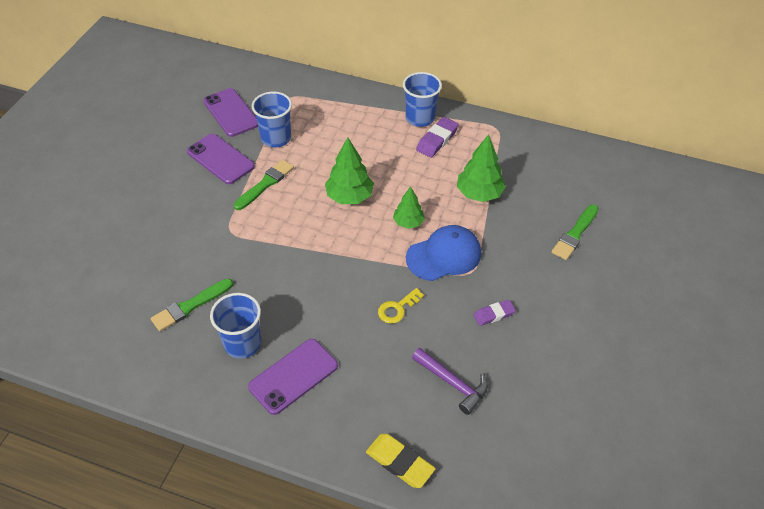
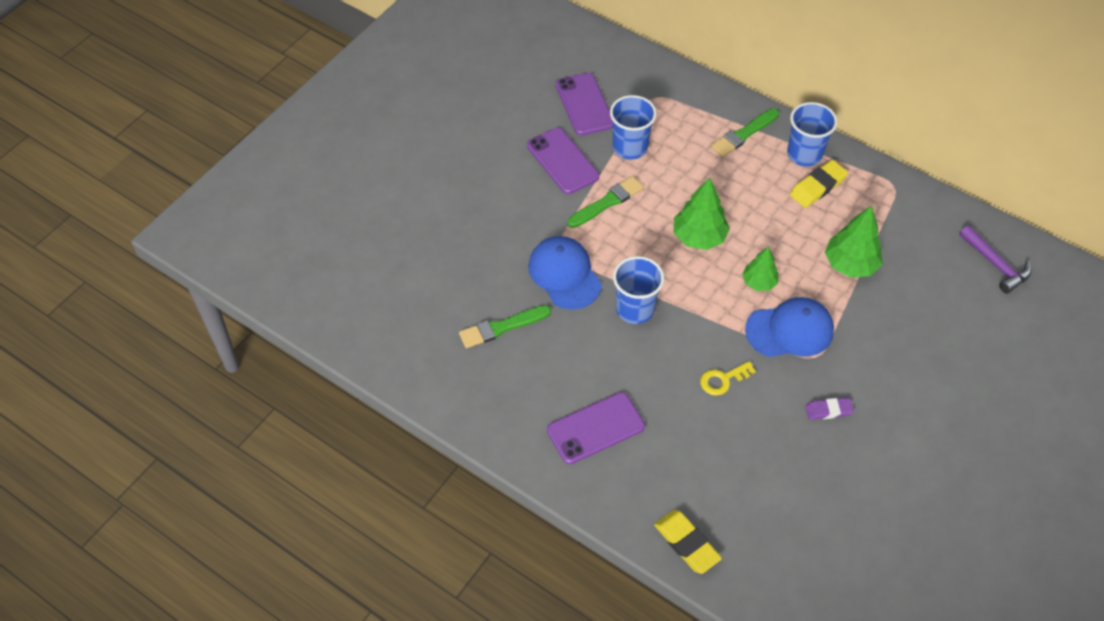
camera: 15 degrees right, 5 degrees up
blue cup [210,293,261,359] -> blue cup moved to [613,256,664,324]
purple hammer [412,348,488,415] -> purple hammer moved to [959,226,1031,294]
purple eraser [416,117,459,158] -> yellow eraser [790,160,848,208]
green brush [552,204,598,260] -> green brush moved to [711,108,779,157]
none -> blue cap [528,236,602,310]

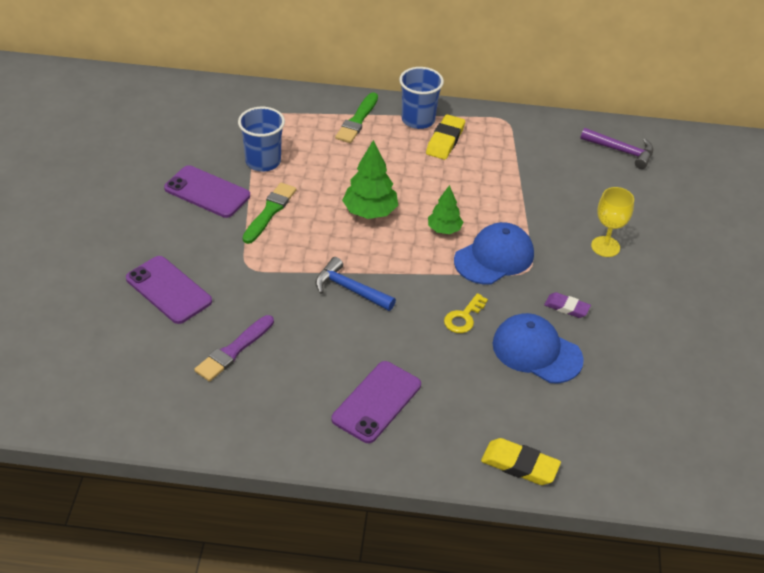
camera: 30 degrees left, 10 degrees down
green brush [459,305,551,348] -> purple brush [194,315,274,382]
blue cap [528,236,602,310] -> blue cap moved to [492,313,584,383]
purple phone [556,73,613,135] -> purple phone moved to [126,256,212,324]
blue cup [613,256,664,324] -> blue hammer [315,257,396,311]
purple eraser [805,398,854,420] -> purple eraser turned 60 degrees clockwise [544,292,591,318]
green tree [825,205,882,278] -> none
none -> yellow goblet [591,187,634,257]

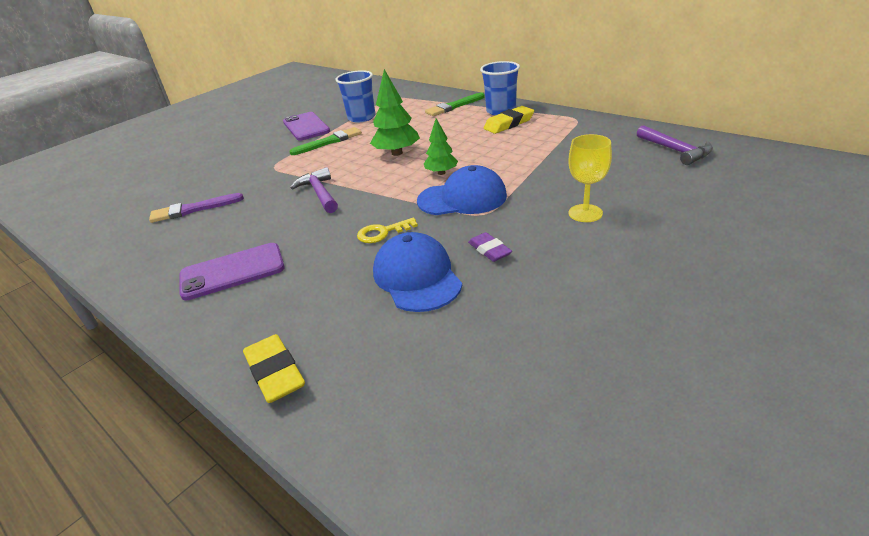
camera: 40 degrees right, 10 degrees down
purple phone [126,256,212,324] -> none
blue hammer [315,257,396,311] -> purple hammer [290,167,338,213]

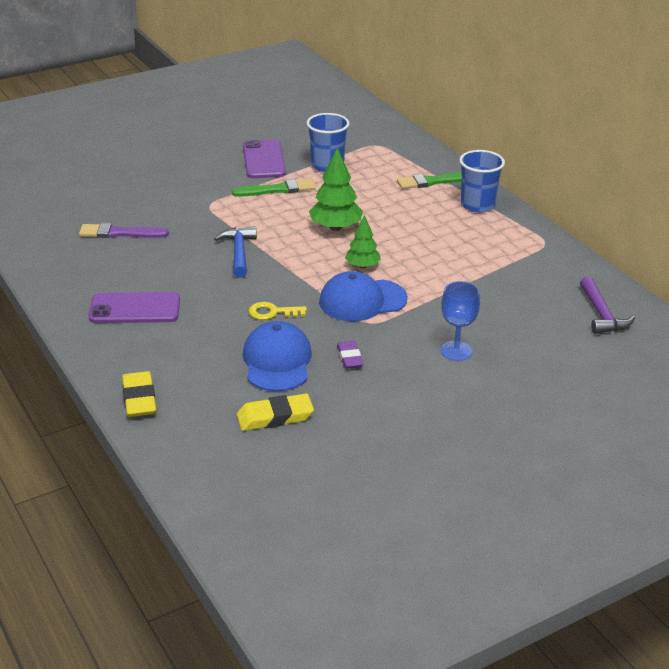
camera: 15 degrees right, 0 degrees up
purple hammer [290,167,338,213] -> blue hammer [214,226,257,278]
blue cap [417,165,507,215] -> blue cap turned 150 degrees clockwise [319,271,408,321]
yellow eraser [483,106,534,134] -> yellow eraser moved to [237,394,314,431]
yellow goblet [568,134,612,222] -> blue goblet [440,281,480,361]

